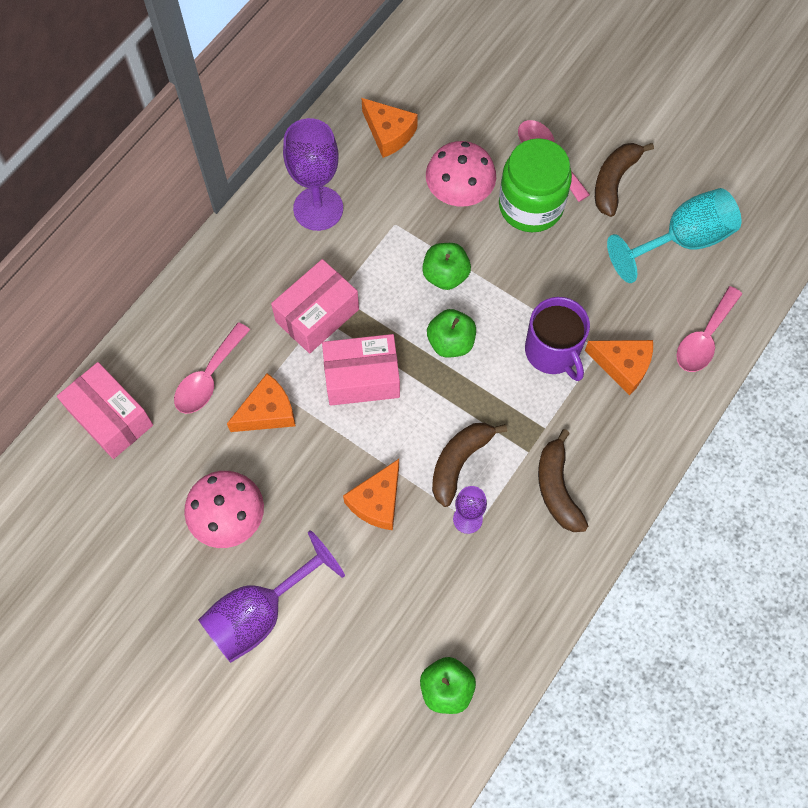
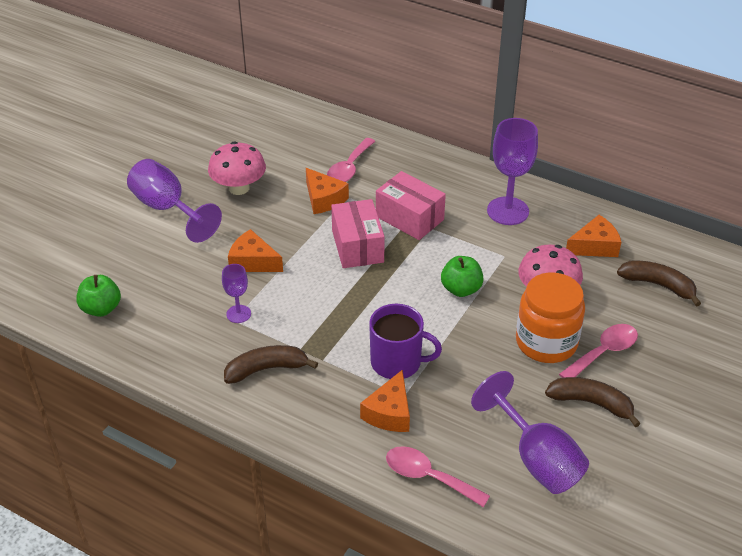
camera: 85 degrees right, 25 degrees down
pink box [57,362,153,459] -> none
pink spoon [174,322,250,414] -> pink spoon turned 90 degrees counterclockwise [327,138,375,182]
orange cheese [362,98,418,158] -> orange cheese turned 150 degrees counterclockwise [566,215,621,257]
green apple [427,309,476,358] -> none
brown banana [432,423,507,507] -> brown banana moved to [617,261,701,306]
green jar [499,138,572,232] -> orange jar [516,272,585,363]
purple mug [525,297,590,381] -> purple mug turned 135 degrees counterclockwise [369,304,442,379]
turquoise goblet [607,188,741,283] -> purple goblet [471,371,589,494]

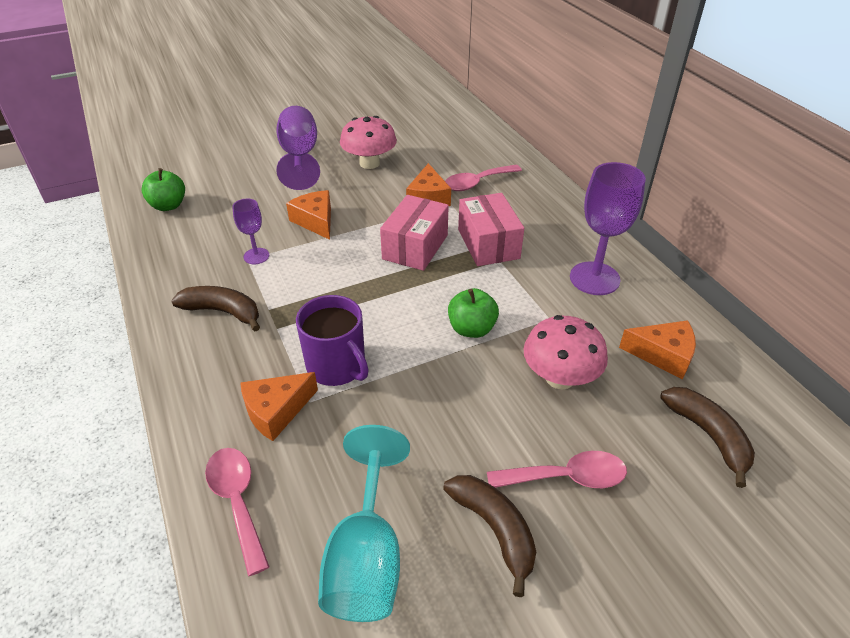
camera: 35 degrees right, 0 degrees up
purple goblet [471,371,589,494] -> turquoise goblet [318,425,410,622]
orange jar [516,272,585,363] -> none

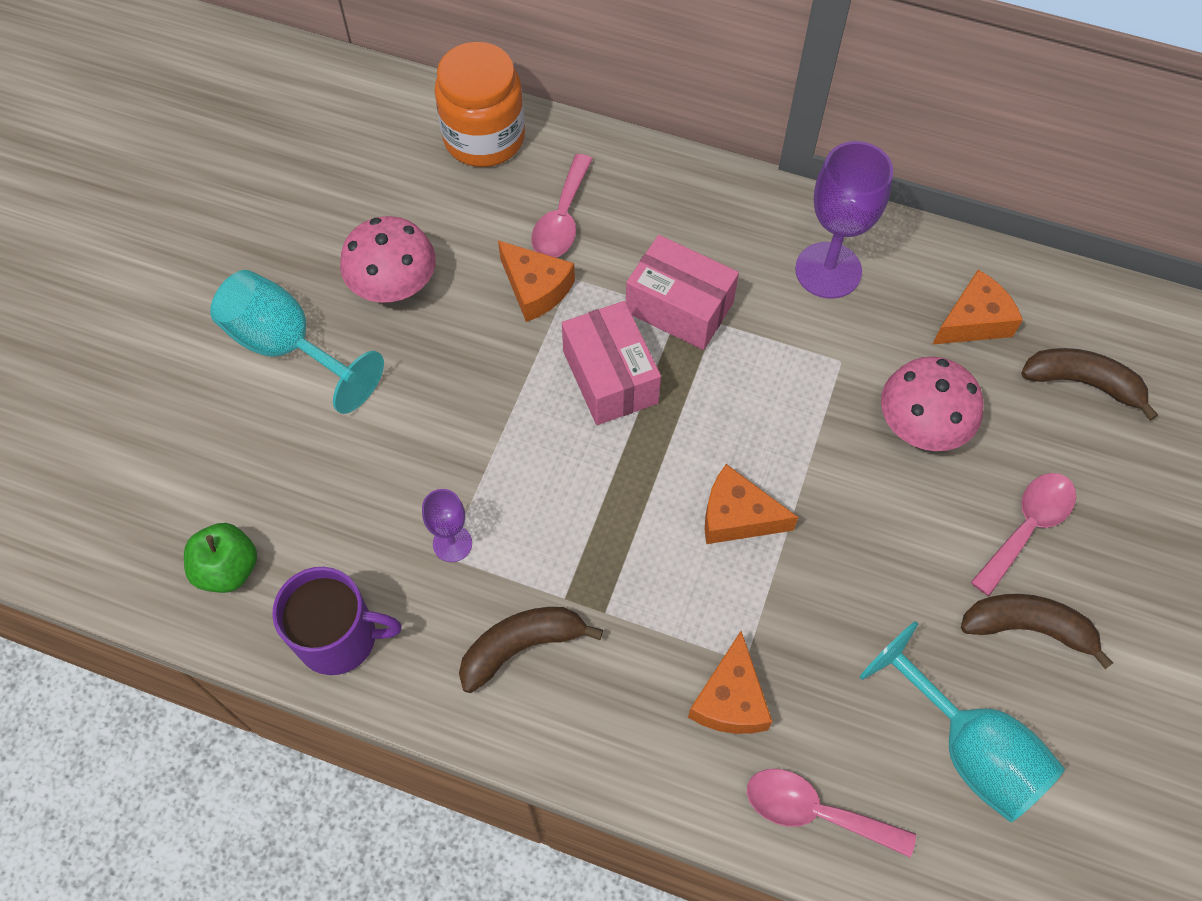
camera: 45 degrees left, 20 degrees up
purple goblet [276,106,320,190] -> turquoise goblet [210,270,384,414]
orange cheese [286,190,331,240] -> orange cheese moved to [705,464,798,544]
purple mug [296,295,369,386] -> purple mug moved to [272,567,402,675]
green apple [448,288,499,338] -> none
none -> orange jar [434,42,525,167]

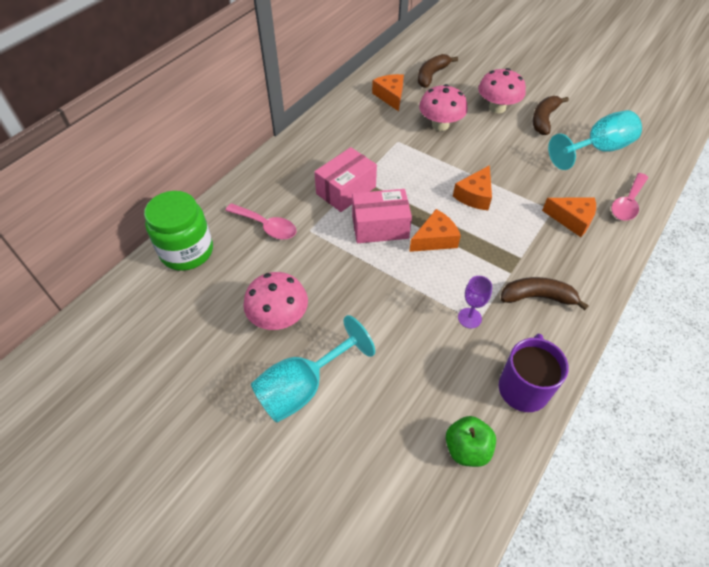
camera: 75 degrees left, 10 degrees down
orange jar [434,42,525,167] -> green jar [144,191,213,271]
brown banana [459,607,603,693] -> brown banana turned 105 degrees clockwise [501,277,589,310]
orange cheese [498,241,575,322] -> orange cheese moved to [409,209,461,252]
purple goblet [795,141,893,299] -> none
pink spoon [971,473,1076,596] -> pink mushroom [478,68,526,113]

